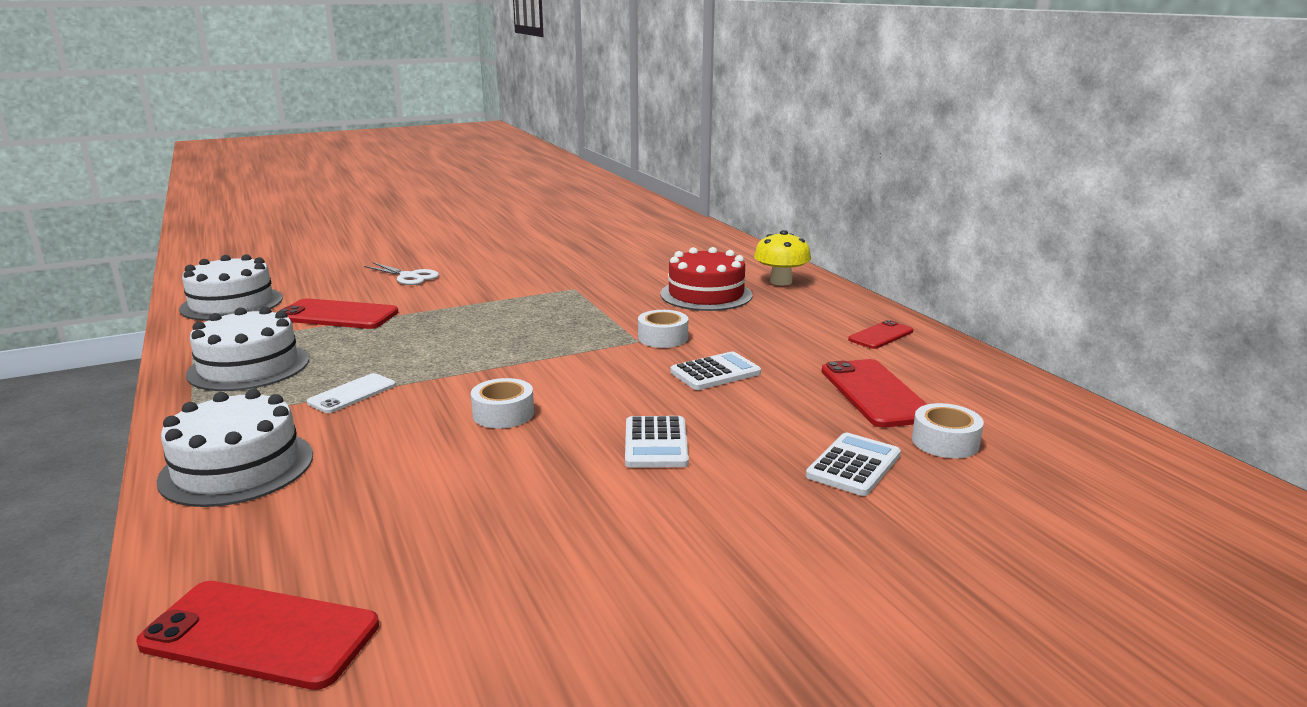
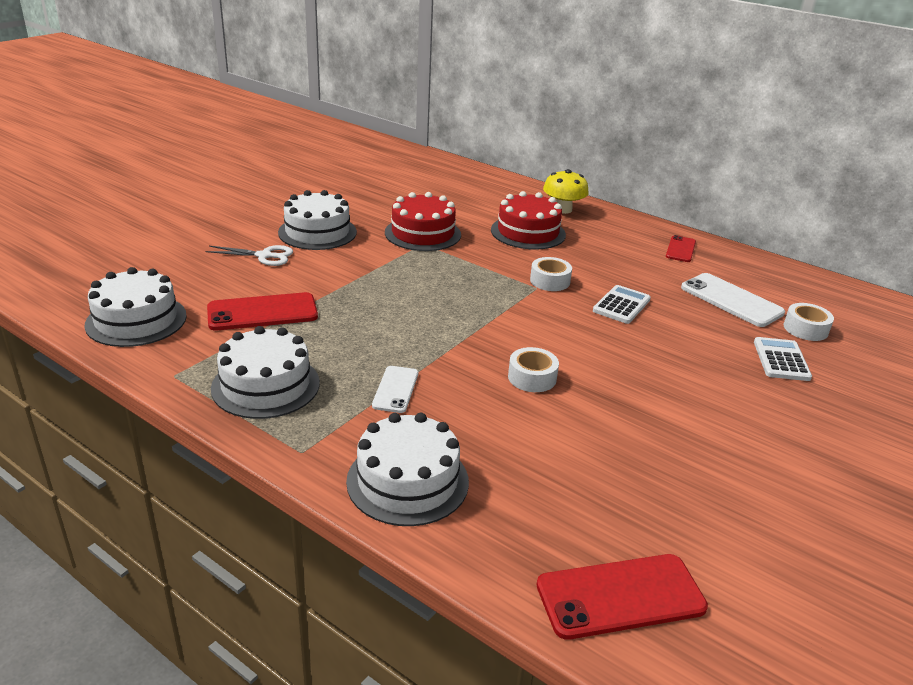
camera: 30 degrees left, 10 degrees up
white calculator [625,416,689,468] -> none
red phone [822,359,927,428] -> white phone [681,273,785,327]
none -> white cake [278,190,357,250]
none -> red cake [385,192,461,251]

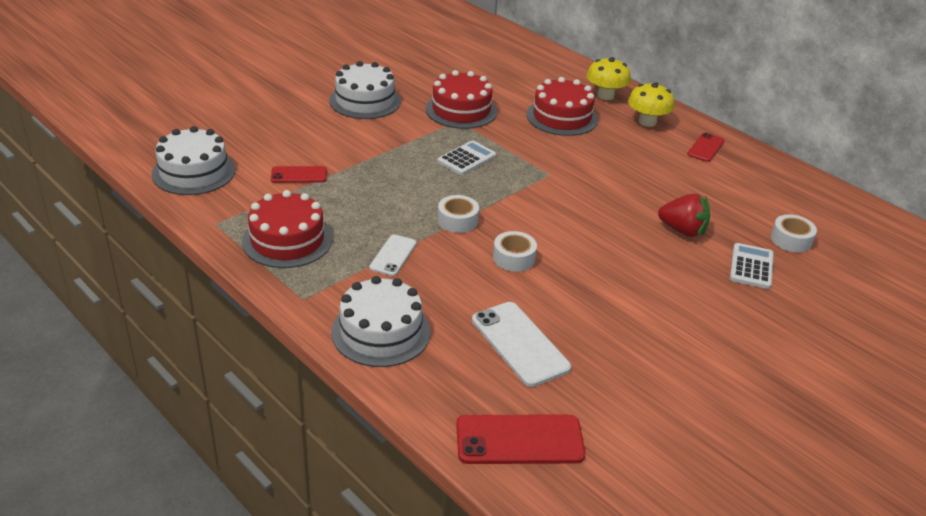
camera: 10 degrees right, 5 degrees up
white scissors [205,245,293,266] -> none
red phone [207,292,318,331] -> red phone [271,166,327,183], size x0.60
white cake [211,326,320,419] -> red cake [242,190,332,268]
white tape [530,257,572,291] -> white tape moved to [438,195,479,233]
white calculator [593,285,651,324] -> white calculator moved to [438,140,496,175]
white phone [681,273,785,327] -> white phone moved to [472,302,571,387]
none -> yellow mushroom [628,82,674,127]
none -> red strawberry [658,194,710,237]

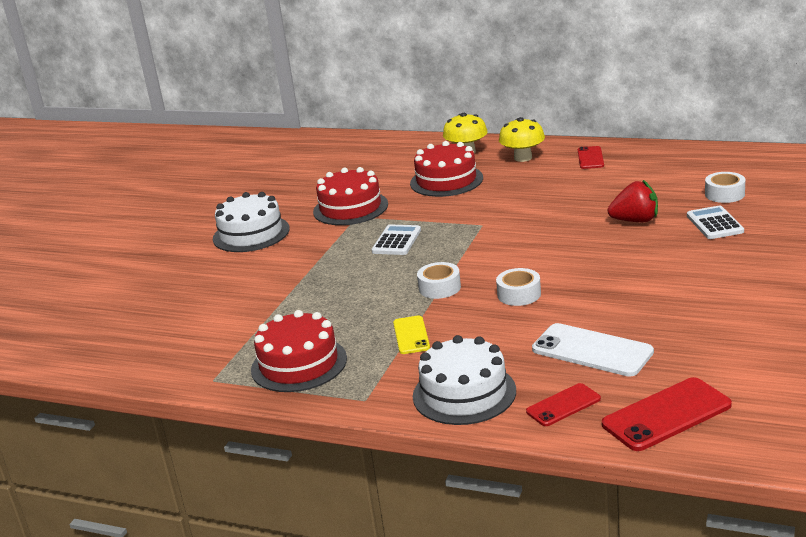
camera: 20 degrees left, 10 degrees down
white cake [151,126,235,195] -> none
red phone [271,166,327,183] -> red phone moved to [526,383,601,426]
white phone [369,235,417,276] -> yellow phone [393,316,430,354]

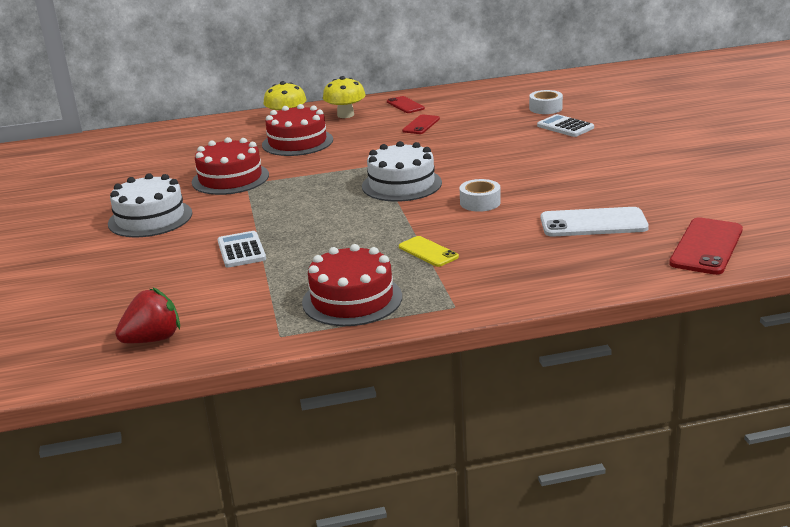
camera: 35 degrees left, 0 degrees up
white calculator [372,224,421,255] -> white calculator moved to [217,231,266,267]
white cake [413,335,516,425] -> white cake moved to [362,141,442,202]
white tape [417,262,461,299] -> none
red phone [526,383,601,426] -> red phone moved to [402,114,440,134]
red strawberry [608,180,658,222] -> red strawberry moved to [115,287,180,343]

